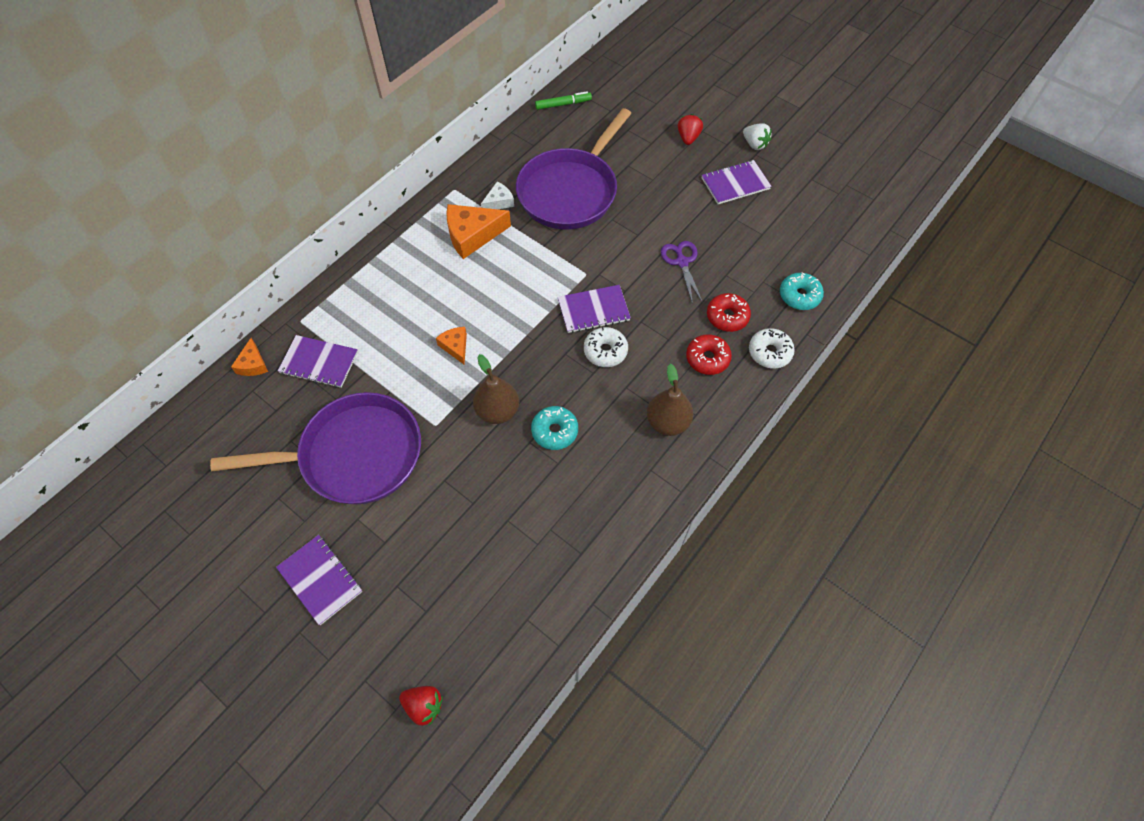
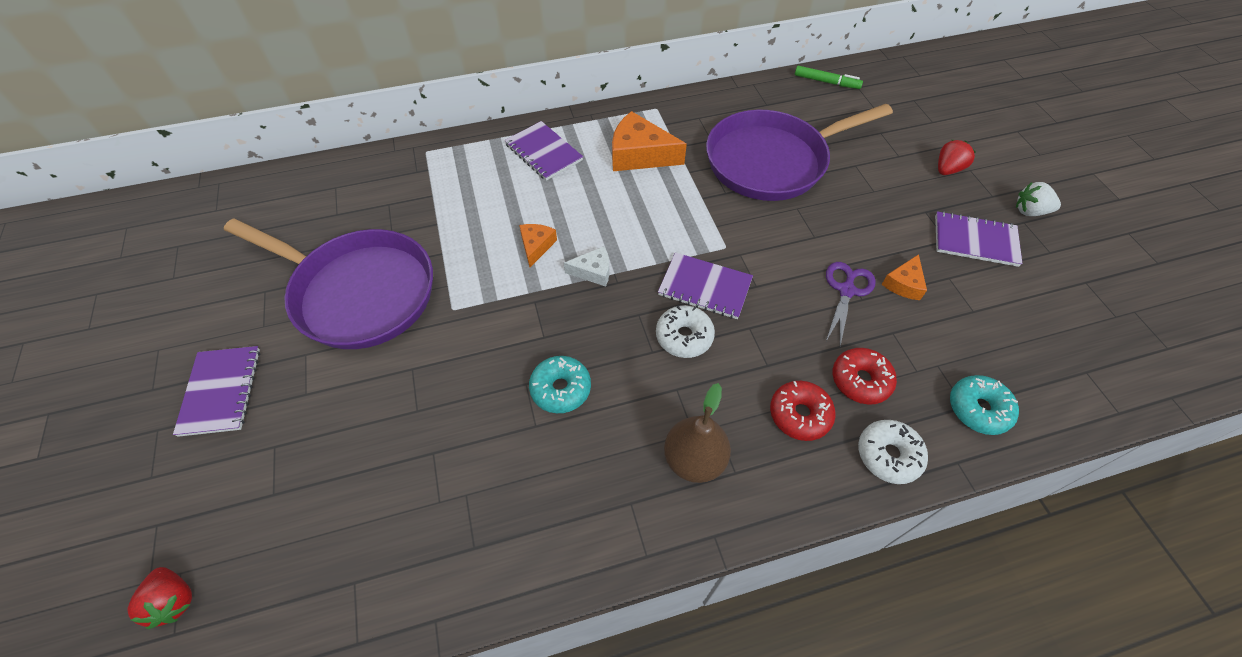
camera: 35 degrees right, 5 degrees down
orange cheese [231,338,268,376] -> orange cheese moved to [881,254,927,300]
purple notebook [278,335,358,388] -> purple notebook moved to [504,121,583,181]
brown pear [473,354,519,424] -> none
white cheese [481,182,514,209] -> white cheese moved to [564,246,609,287]
white strawberry [743,123,772,150] -> white strawberry turned 105 degrees clockwise [1016,182,1061,216]

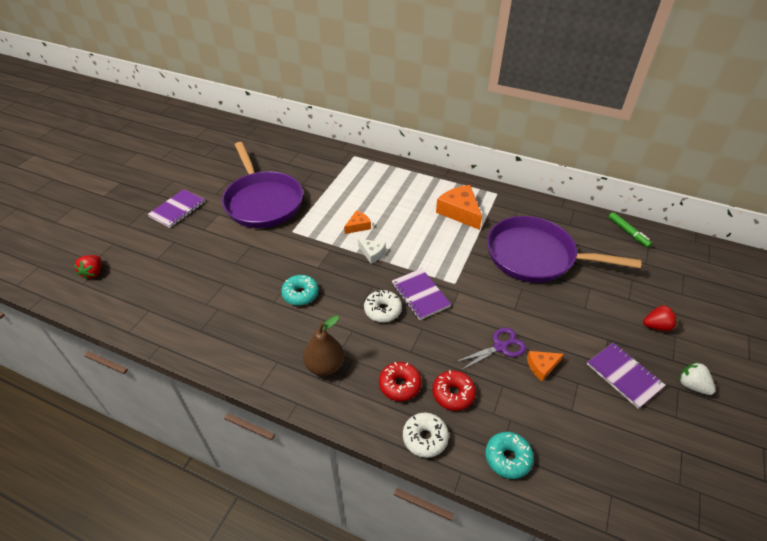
camera: 40 degrees right, 10 degrees down
purple notebook [504,121,583,181] -> none

